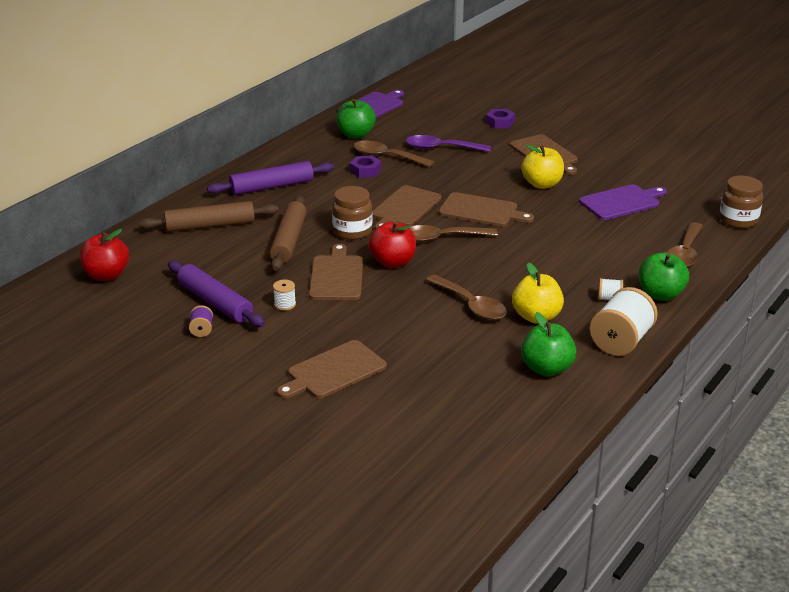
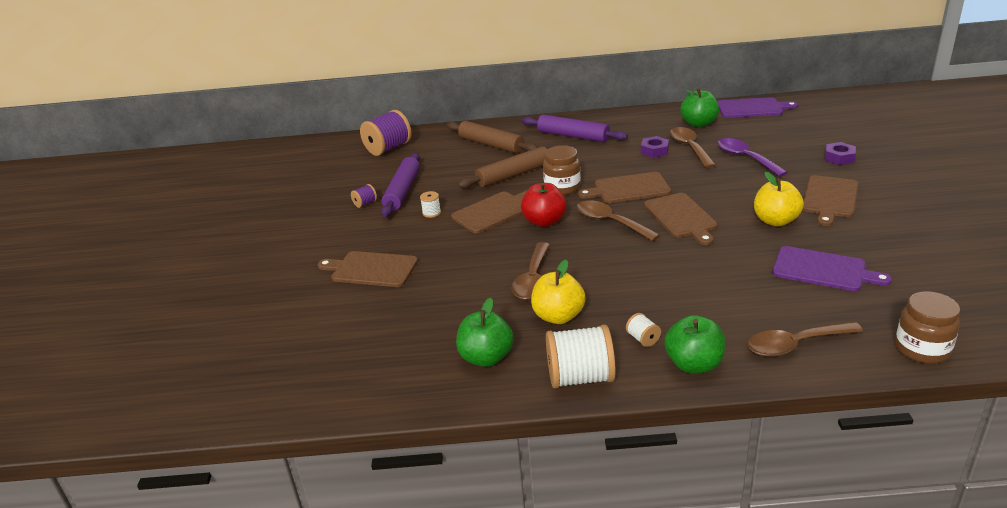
camera: 55 degrees right, 0 degrees up
red apple [79,229,129,281] -> purple spool [360,110,412,156]

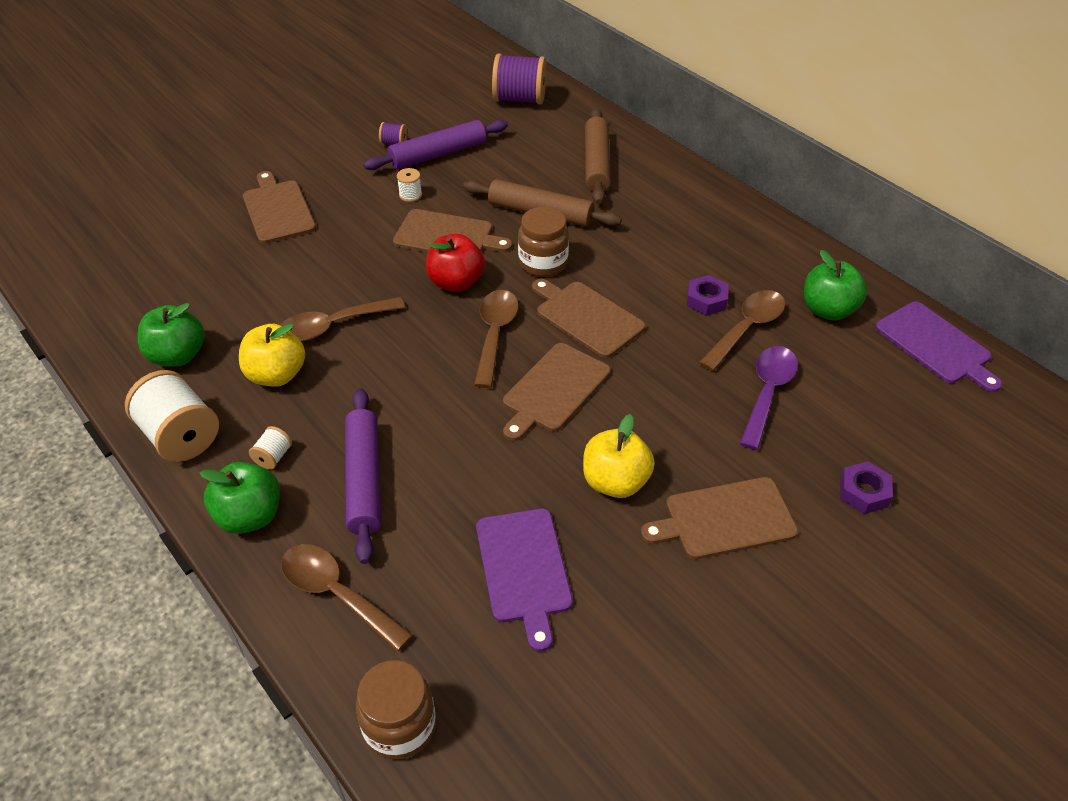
camera: 50 degrees right, 15 degrees up
purple rolling pin [521,114,628,142] -> purple rolling pin moved to [345,388,381,564]

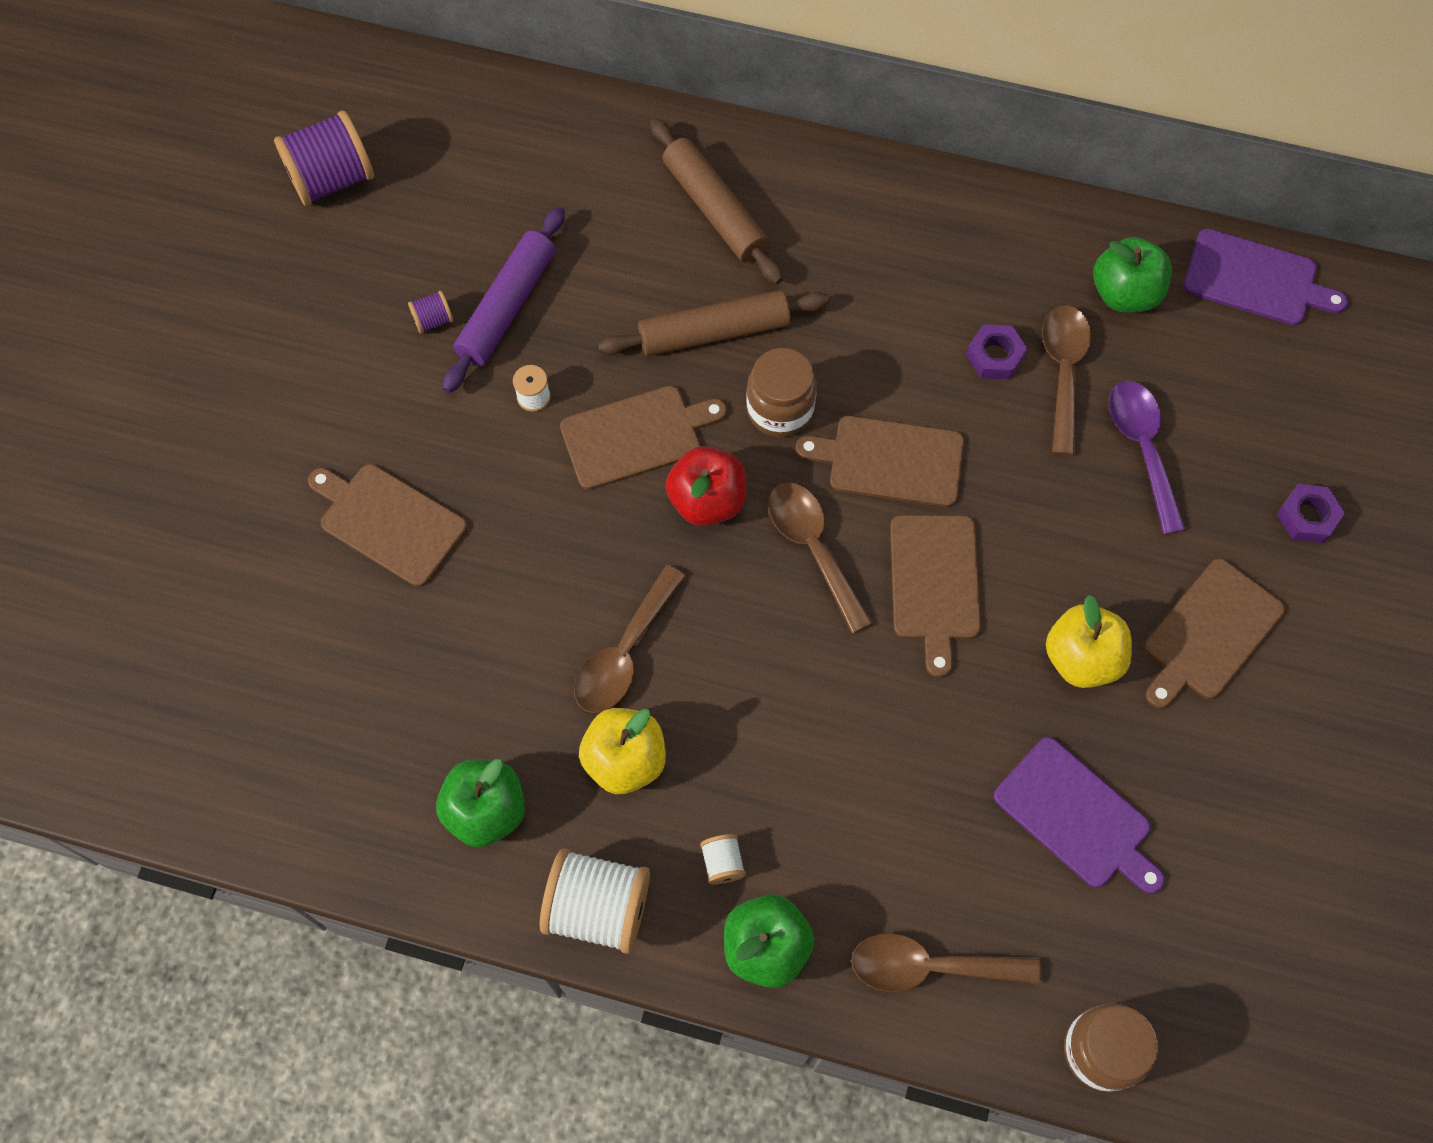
camera: 35 degrees left, 20 degrees up
purple rolling pin [345,388,381,564] -> none
purple spool [492,54,547,105] -> purple spool moved to [274,110,374,206]

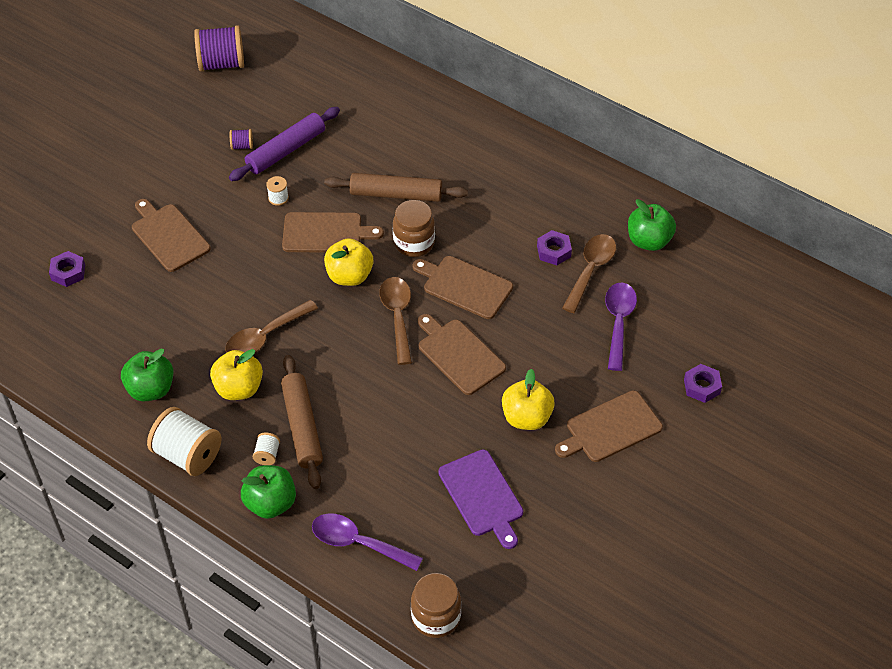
camera: 20 degrees right, 15 degrees down
brown rolling pin [650,118,783,284] -> brown rolling pin moved to [281,355,323,489]
red apple [665,446,746,526] -> yellow apple [324,238,373,286]
brown spoon [851,933,1042,992] -> purple spoon [312,513,423,571]
brown cutting board [890,515,981,678] -> brown cutting board turned 120 degrees clockwise [418,314,506,395]
purple cutting board [1183,229,1348,325] -> none
none -> purple nut [49,251,85,287]

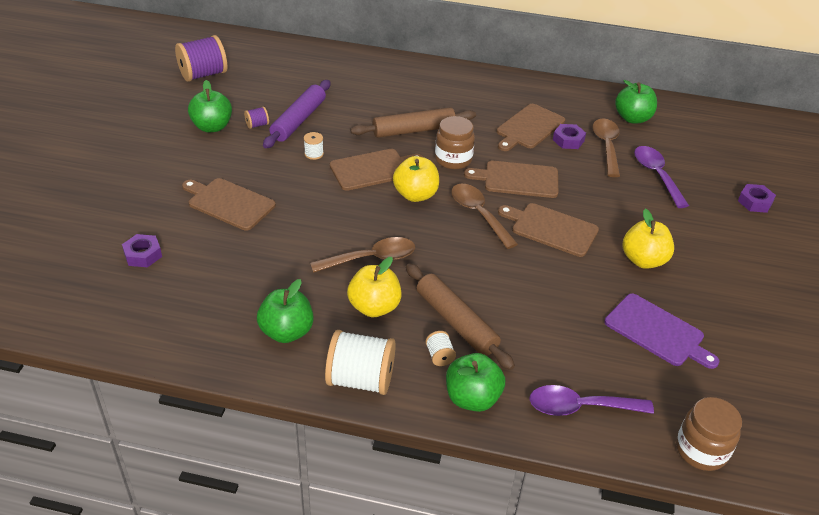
camera: 25 degrees left, 10 degrees down
brown spoon [225,300,318,353] -> brown spoon turned 135 degrees counterclockwise [310,237,415,273]
brown cutting board [555,391,663,462] -> brown cutting board moved to [497,104,565,151]
none -> green apple [188,80,232,132]

